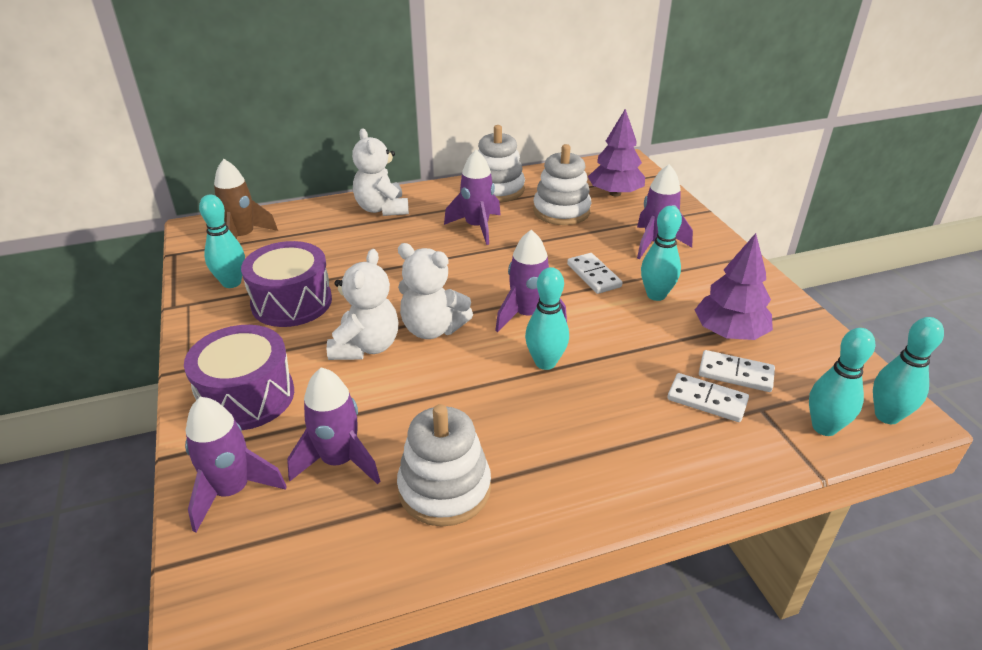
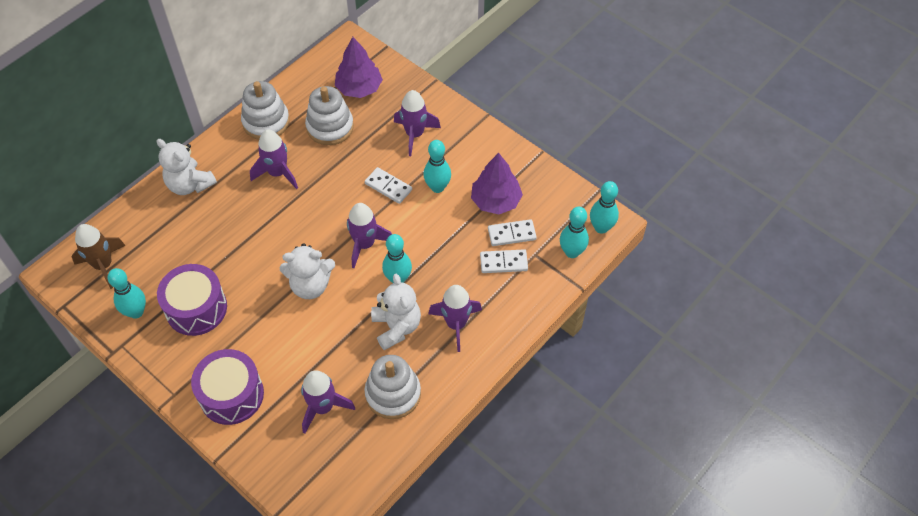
camera: 30 degrees left, 20 degrees up
purple rocket [185,397,287,532] -> purple rocket moved to [428,285,482,352]
white teddy bear [327,249,398,360] -> white teddy bear moved to [371,274,421,350]

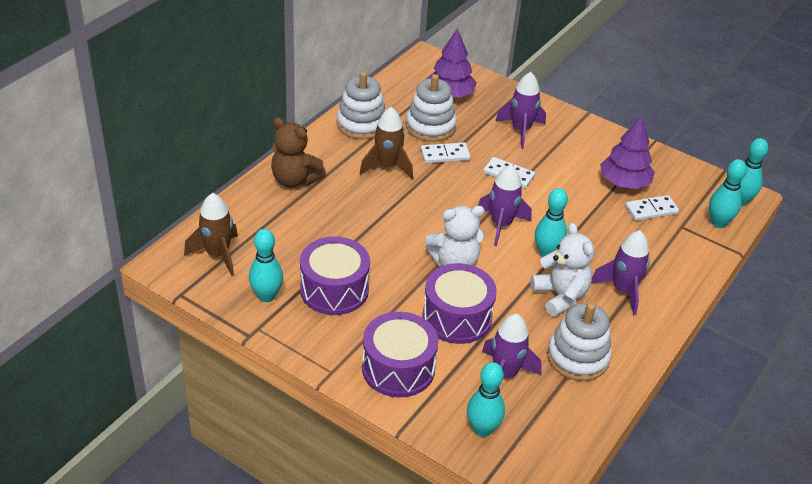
camera: 10 degrees left, 15 degrees down
white teddy bear [157,139,217,195] -> brown teddy bear [271,117,326,188]
purple rocket [250,129,298,189] -> brown rocket [360,107,413,180]
turquoise bowling pin [423,140,451,193] -> turquoise bowling pin moved to [467,362,505,437]
white domino [480,249,528,273] -> white domino moved to [421,142,470,163]
none -> purple drum [422,263,497,344]

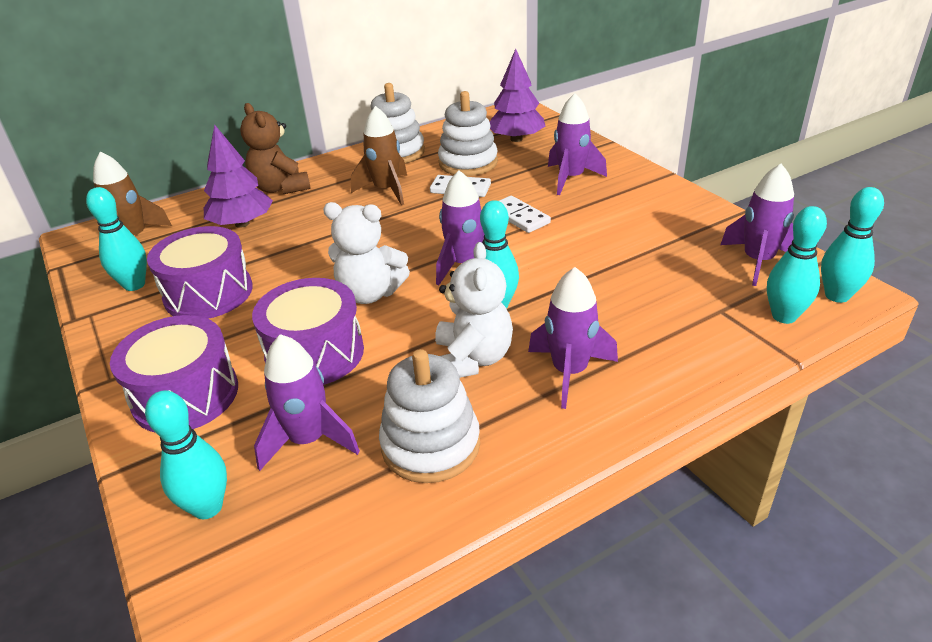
camera: 30 degrees right, 5 degrees down
purple tree [600,116,655,189] -> purple tree moved to [204,124,273,228]
white domino [625,195,679,221] -> none
none -> purple rocket [720,164,794,286]

